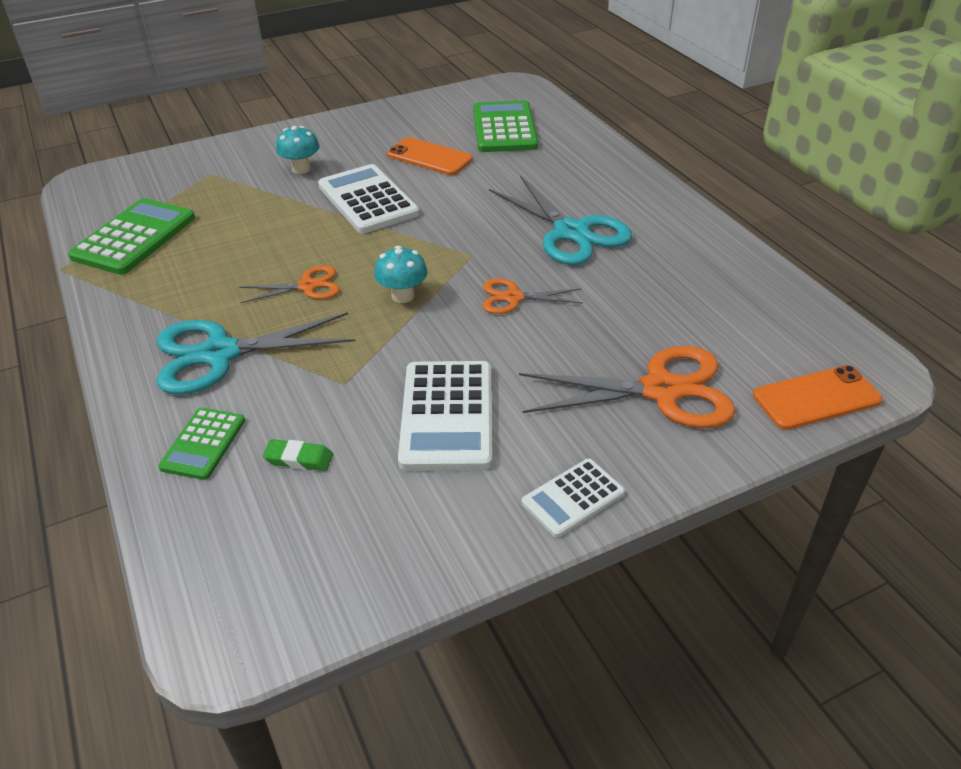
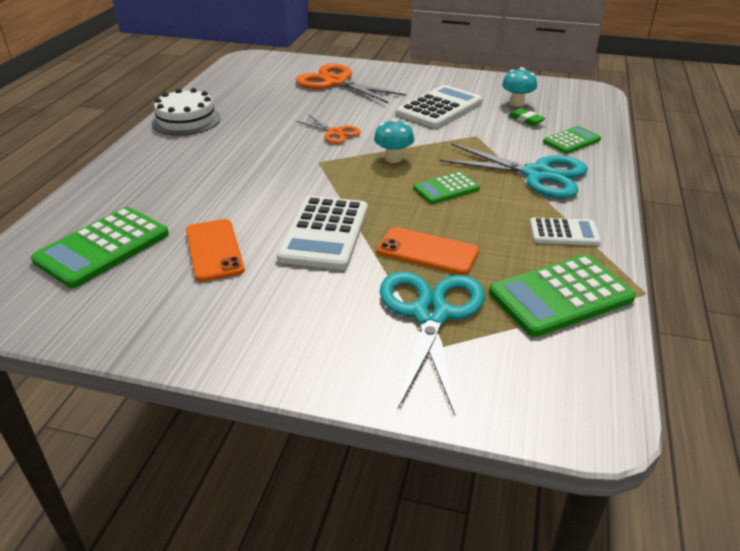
camera: 140 degrees left, 5 degrees down
orange scissors [239,266,340,303] -> green calculator [413,171,480,204]
turquoise mushroom [276,126,319,174] -> turquoise mushroom moved to [502,67,537,107]
turquoise scissors [489,176,632,265] -> turquoise scissors moved to [380,271,484,415]
white calculator [521,459,625,538] -> white calculator moved to [530,217,601,246]
orange phone [753,365,883,430] -> orange phone moved to [377,227,479,275]
none -> white cake [151,88,221,135]

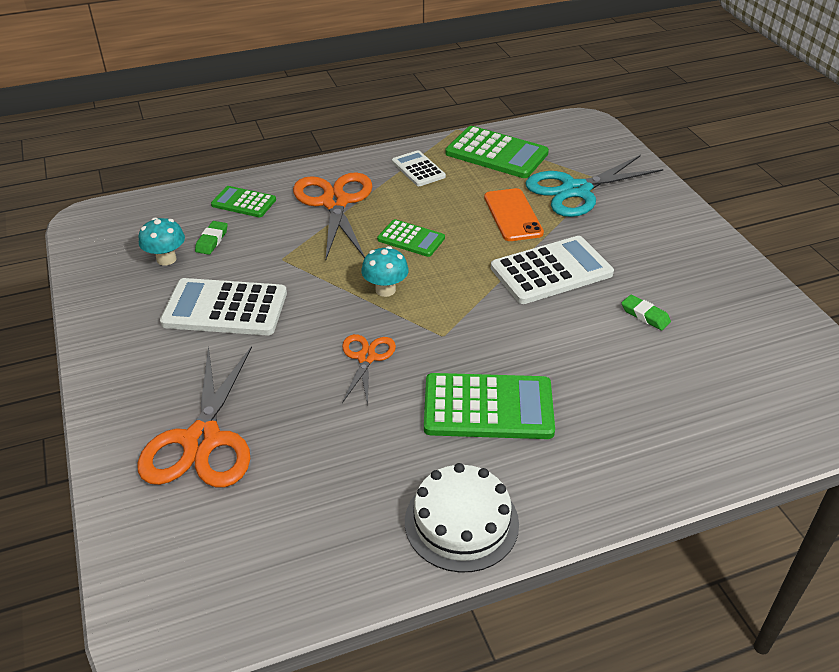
camera: 125 degrees left, 5 degrees up
green calculator [31,207,169,288] -> green calculator moved to [424,373,555,439]
orange phone [186,219,245,282] -> green eraser [622,295,671,330]
turquoise scissors [439,144,588,198] -> orange scissors [293,172,373,259]

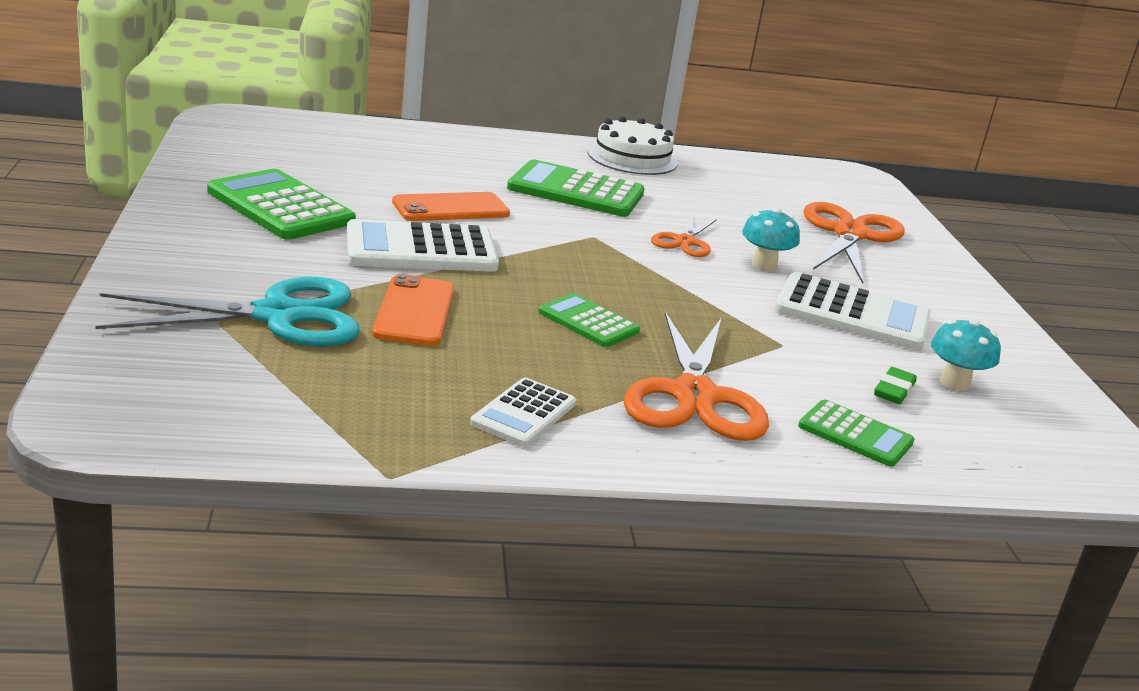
camera: 170 degrees left, 15 degrees down
turquoise mushroom [361,246,409,297] -> turquoise mushroom moved to [742,207,800,271]
white calculator [392,150,446,186] -> white calculator turned 45 degrees clockwise [470,378,576,447]
green calculator [445,126,549,178] -> green calculator moved to [207,169,356,240]
green eraser [622,295,671,330] -> none
none -> orange phone [392,192,510,221]

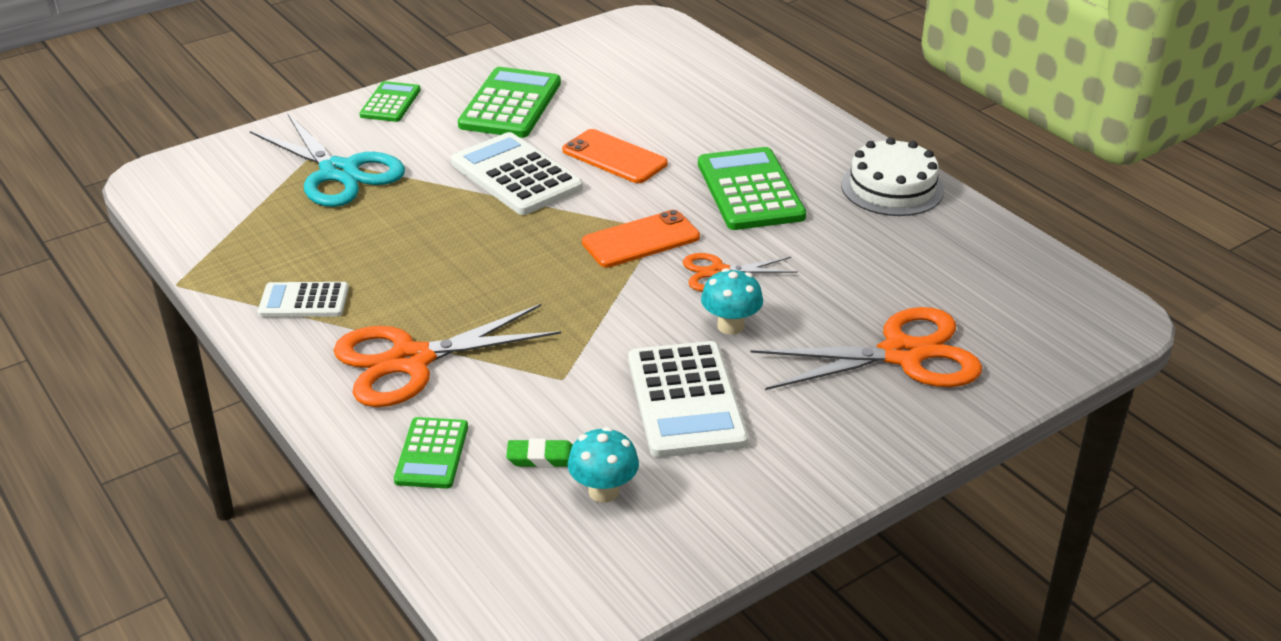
camera: 65 degrees right, 10 degrees up
orange phone [372,274,454,346] -> orange phone moved to [582,210,700,267]
green calculator [538,293,640,347] -> green calculator moved to [360,81,421,122]

